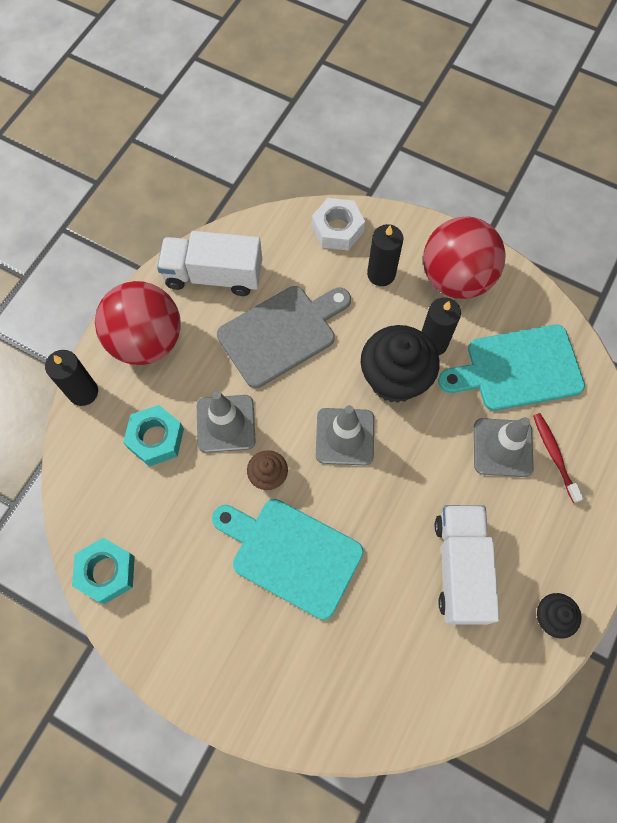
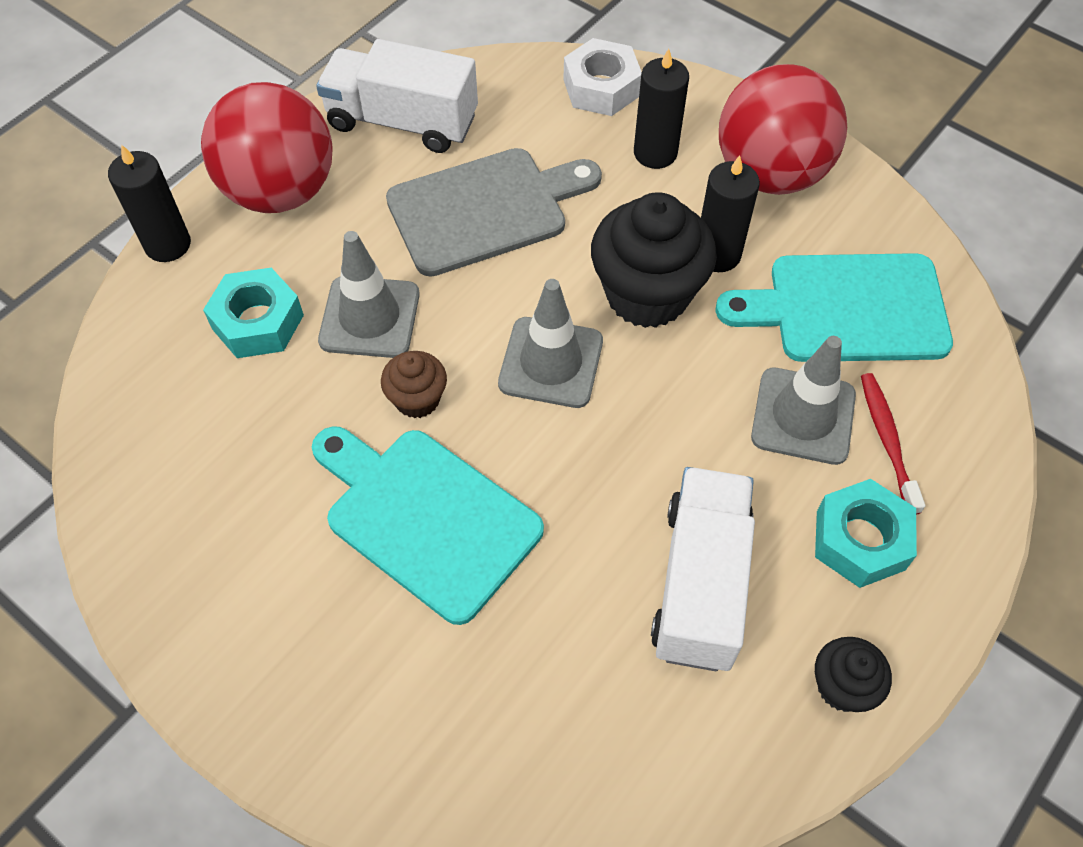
camera: 10 degrees right, 10 degrees down
turquoise nut [72,538,135,604] -> turquoise nut moved to [815,479,917,588]

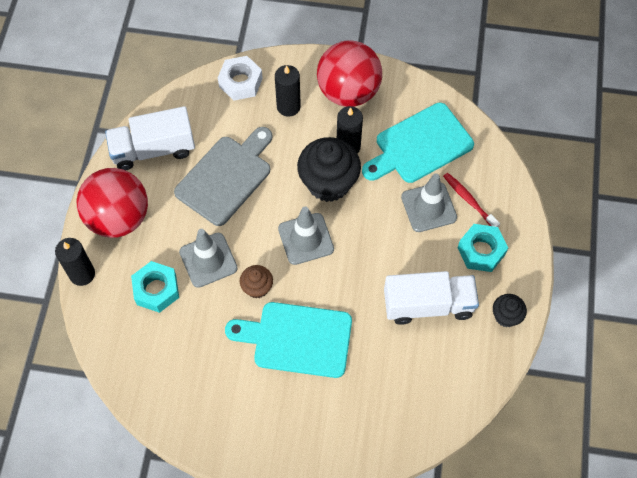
camera: 30 degrees left, 5 degrees up
white truck [651,467,755,671] -> white truck turned 105 degrees clockwise [384,271,479,325]

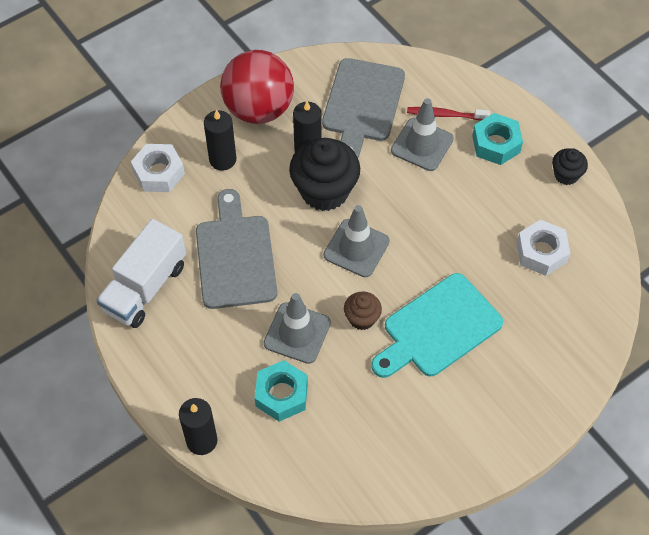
camera: 45 degrees left, 5 degrees down
red ball [76,168,148,238] -> none
turquoise cutting board [362,103,474,183] -> grey cutting board [322,58,405,158]
white truck [384,271,479,325] -> none
none -> white nut [517,220,570,276]

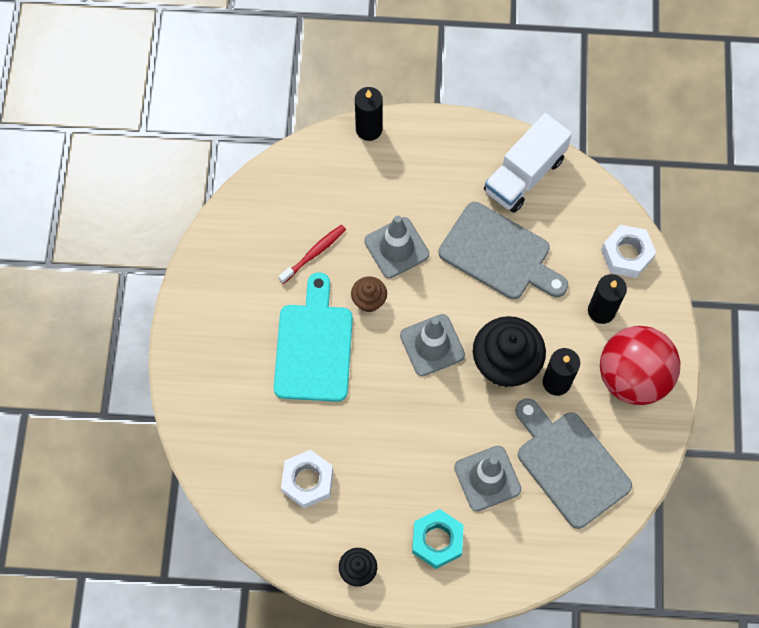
camera: 130 degrees right, 10 degrees up
white truck [96,219,186,328] -> white truck turned 120 degrees counterclockwise [484,113,572,213]
turquoise nut [255,360,308,422] -> none
red toothbrush [407,107,490,121] -> red toothbrush moved to [278,225,346,284]

